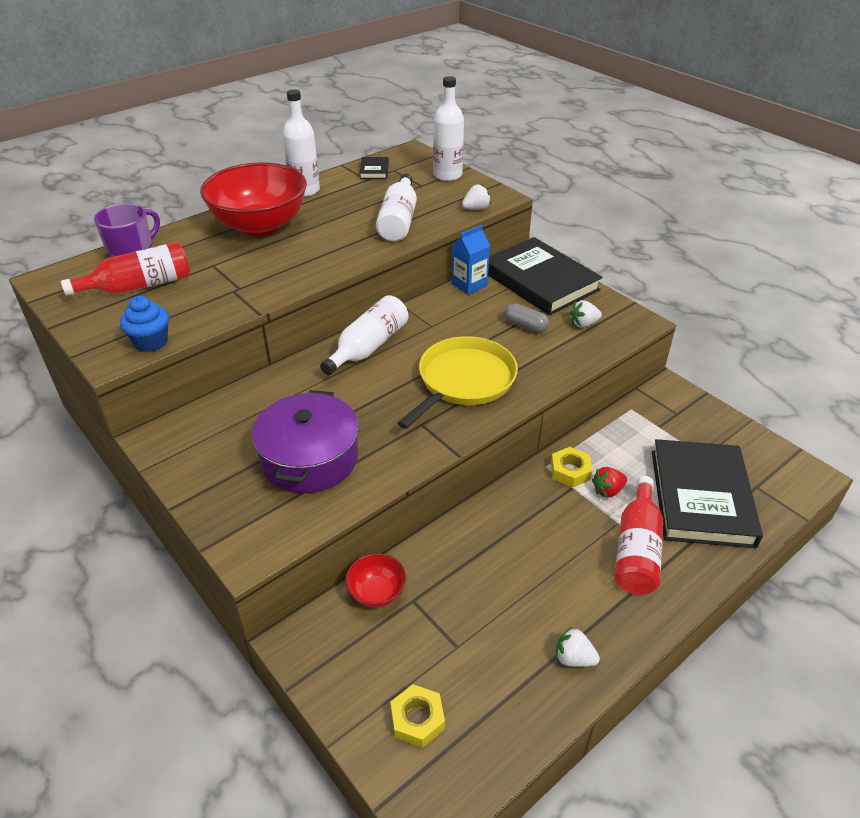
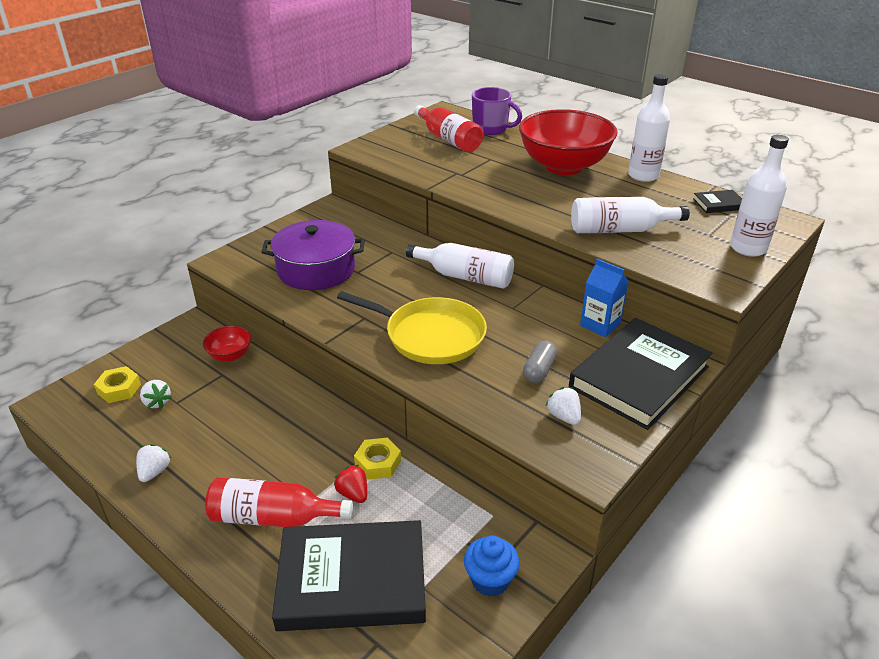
camera: 80 degrees right, 5 degrees down
blue cupcake [120,296,169,352] -> blue cupcake moved to [464,536,520,597]
white strawberry [462,184,491,210] -> white strawberry moved to [140,380,172,408]

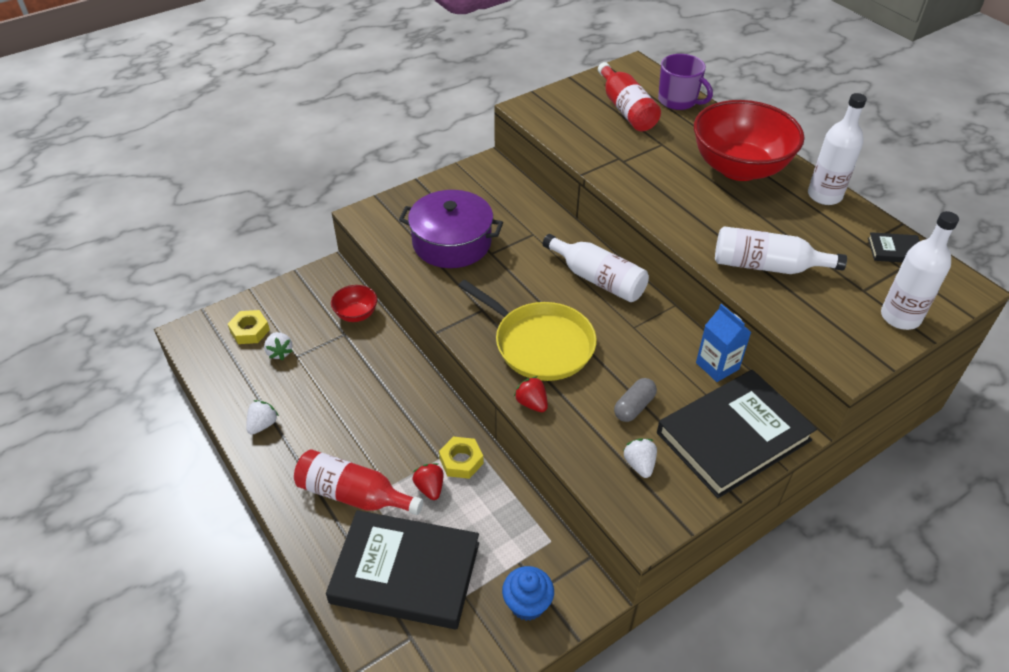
camera: 15 degrees right, 10 degrees up
none -> red strawberry [514,376,548,412]

